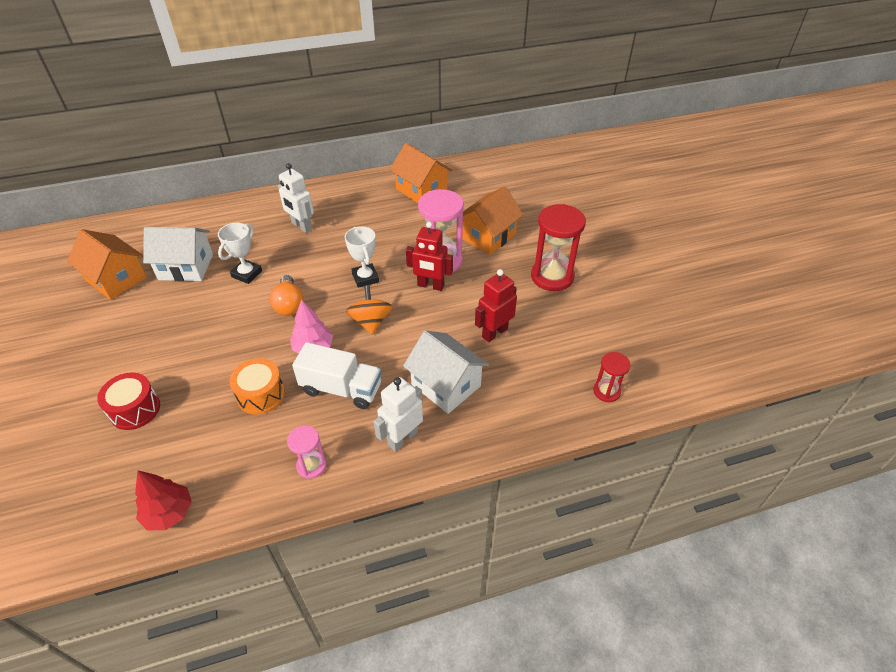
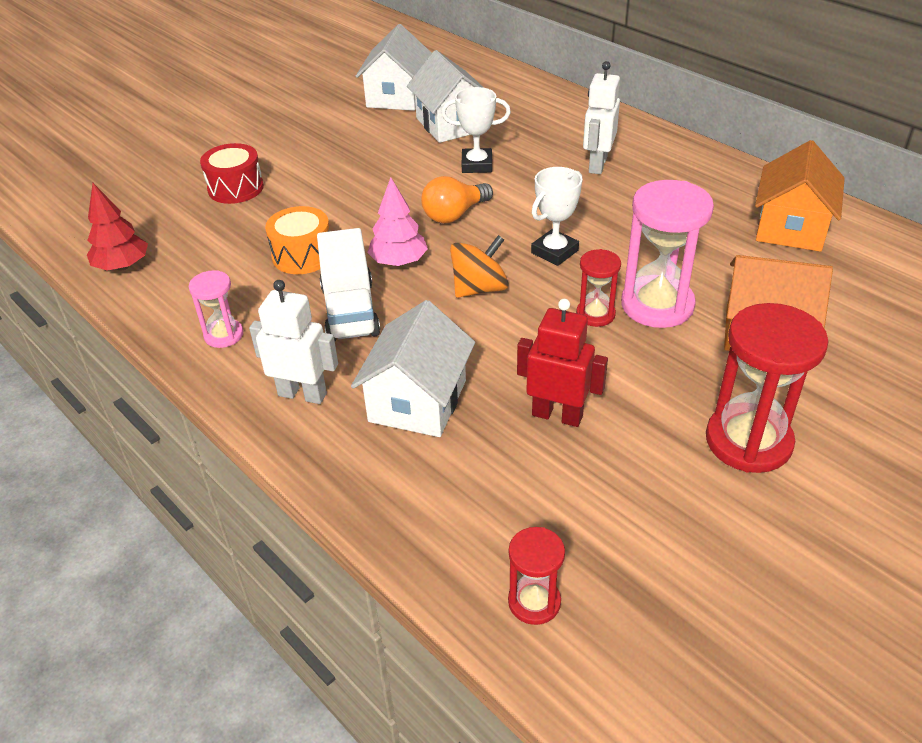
camera: 65 degrees right, 5 degrees down
orange house [67,229,147,300] -> white house [355,24,432,111]
red robot [406,222,453,291] -> red hourglass [576,249,621,327]

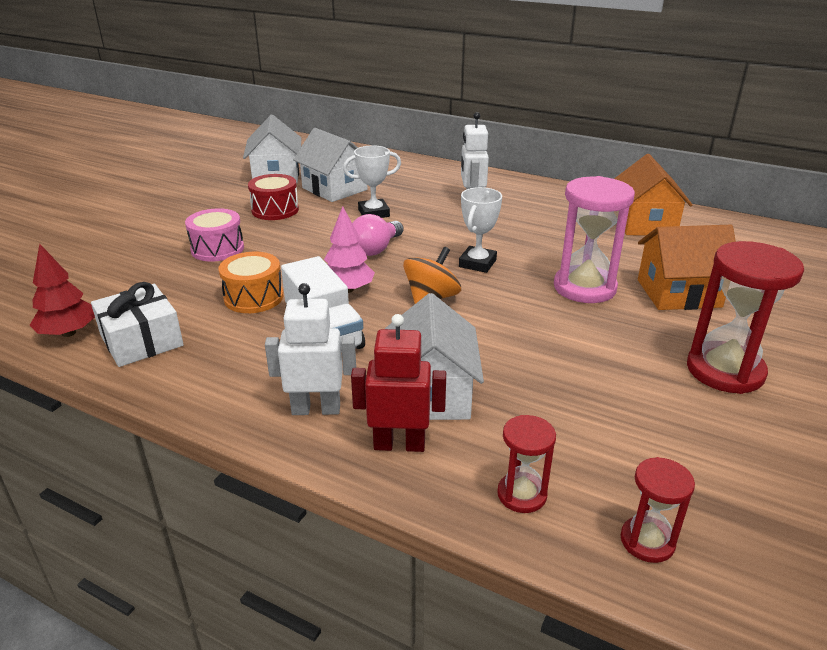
camera: 20 degrees left, 10 degrees down
pink hourglass [189,270,243,348] -> none
red drum [200,143,264,204] -> red drum moved to [248,174,299,220]
orange light bulb [421,176,493,223] -> pink light bulb [352,214,404,256]
red robot [517,299,608,427] -> red robot moved to [351,314,446,452]
red hourglass [576,249,621,327] -> red hourglass moved to [497,415,556,513]
none -> white gift [91,282,184,367]
none -> pink drum [185,208,244,262]

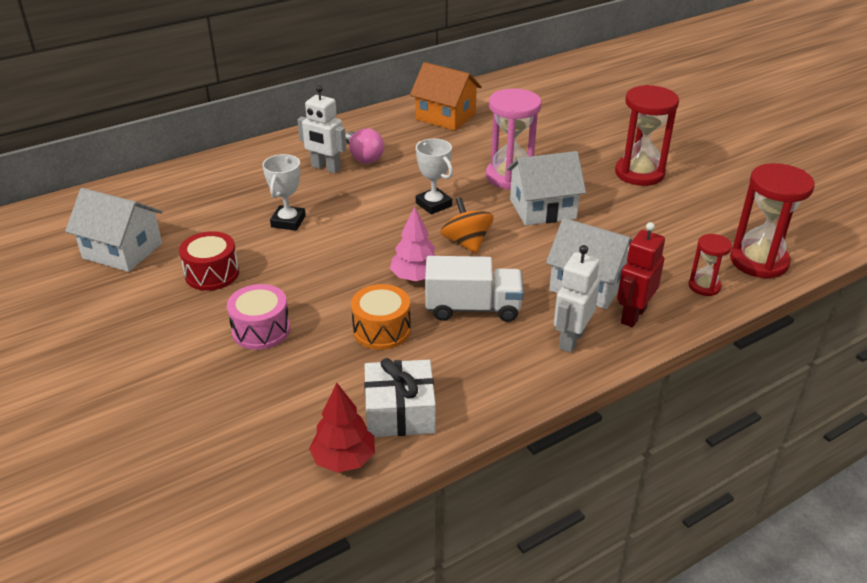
camera: 60 degrees left, 5 degrees up
white house [293,128,367,202] -> white house moved to [507,151,586,226]
pink light bulb [352,214,404,256] -> pink light bulb moved to [346,128,384,164]
red hourglass [621,457,695,563] -> red hourglass [730,163,815,279], size x1.87
orange house [638,225,736,310] -> none

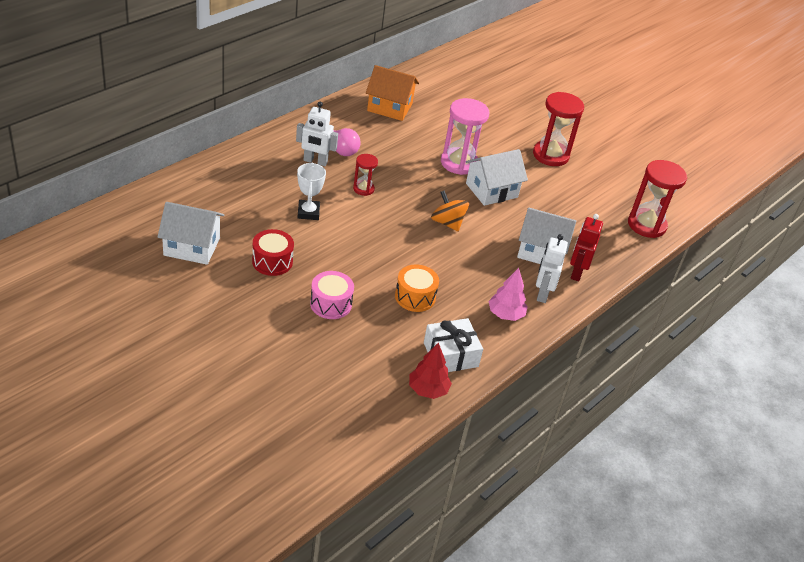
camera: 20 degrees left, 5 degrees up
pink tree [389,206,436,281] -> pink tree moved to [489,268,528,321]
white trophy [415,139,453,214] -> none
white truck [425,256,524,322] -> none
red hourglass [689,234,732,296] -> red hourglass moved to [353,154,378,196]

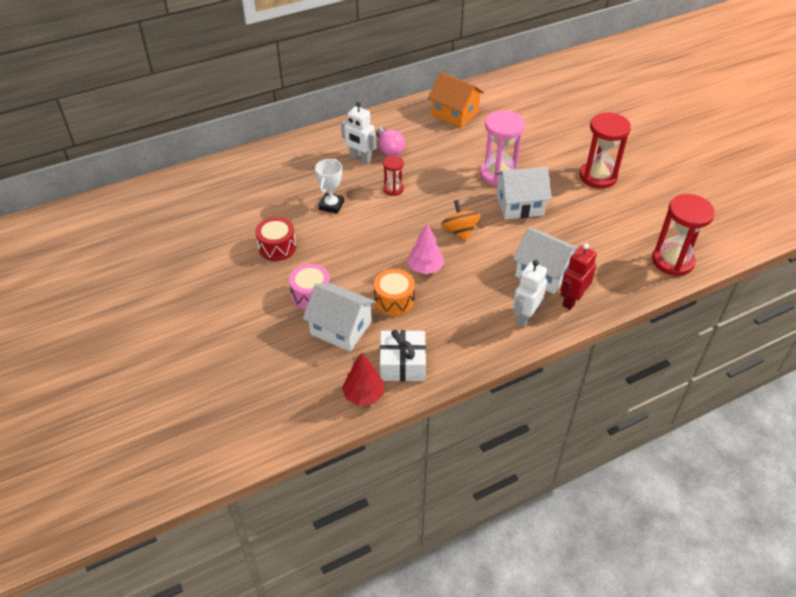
camera: 25 degrees right, 5 degrees up
white house [158,202,224,265] -> white house moved to [302,283,376,352]
pink tree [489,268,528,321] -> pink tree moved to [407,224,445,274]

